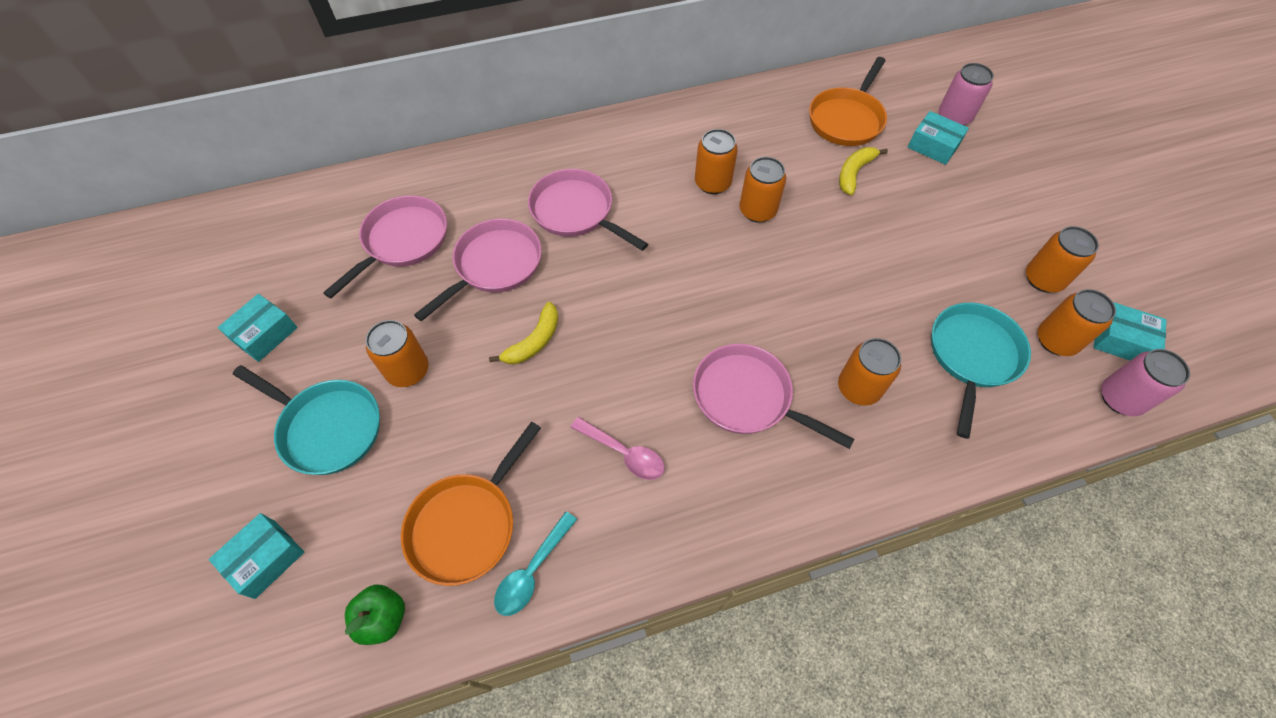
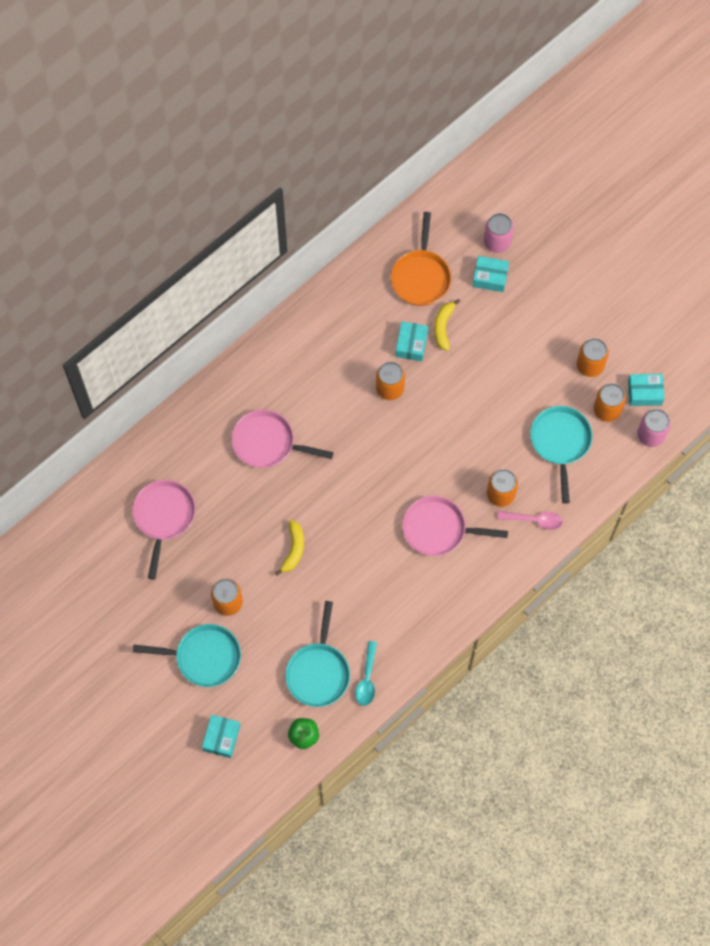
camera: 25 degrees left, 10 degrees up
turquoise box [218,294,298,362] -> turquoise box moved to [396,321,428,361]
orange pan [401,422,541,586] -> turquoise pan [285,601,350,707]
pink pan [414,218,542,321] -> none
pink spoon [571,417,665,480] -> pink spoon moved to [497,511,563,530]
orange can [695,129,738,194] -> none

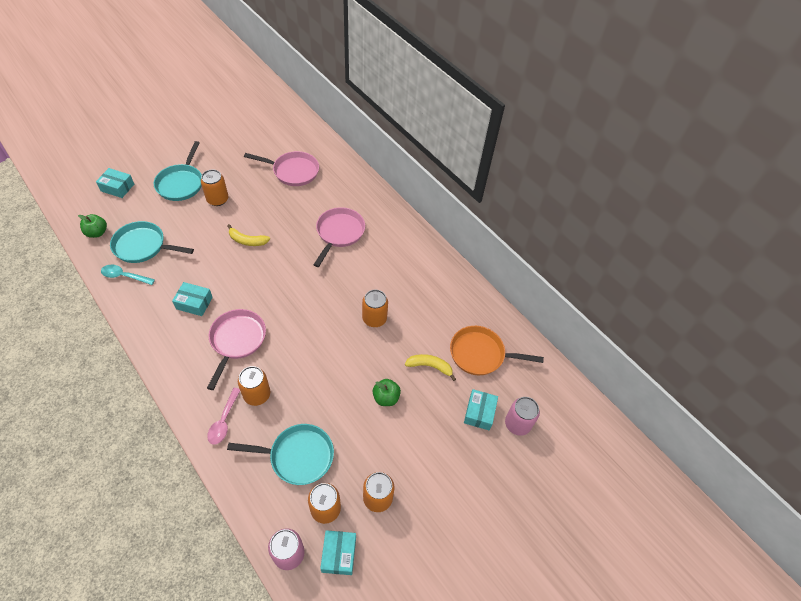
camera: 90 degrees right, 15 degrees down
turquoise box [396,321,428,361] -> turquoise box moved to [172,282,213,316]
none -> green apple [373,379,401,406]

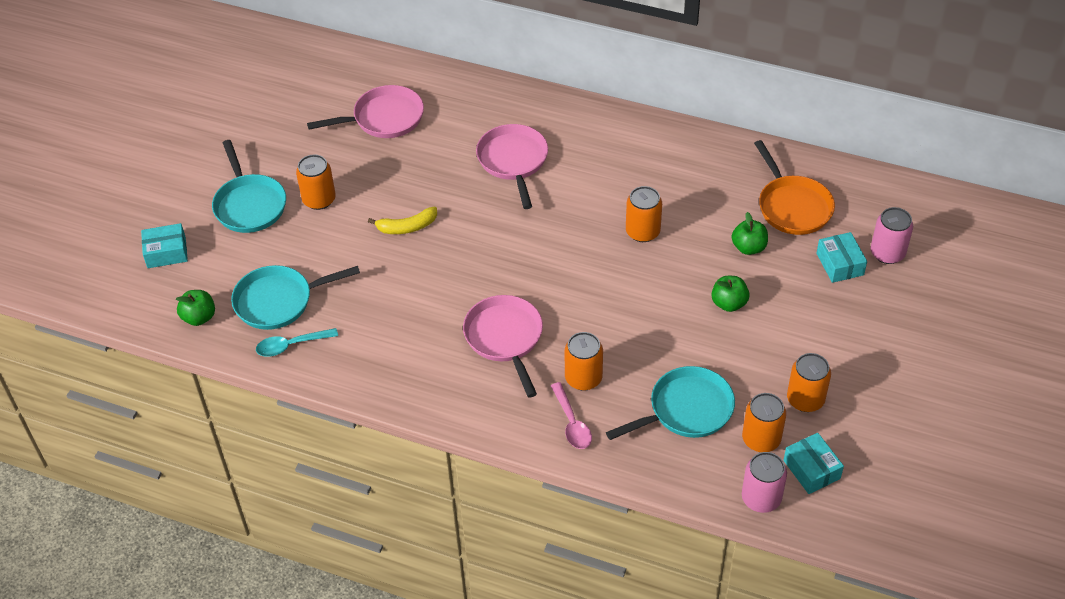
camera: 25 degrees left, 5 degrees down
turquoise box [172,282,213,316] -> none
yellow banana [405,354,456,381] -> green apple [732,212,768,255]
orange pan [450,326,544,375] -> orange pan turned 90 degrees counterclockwise [754,140,835,235]

